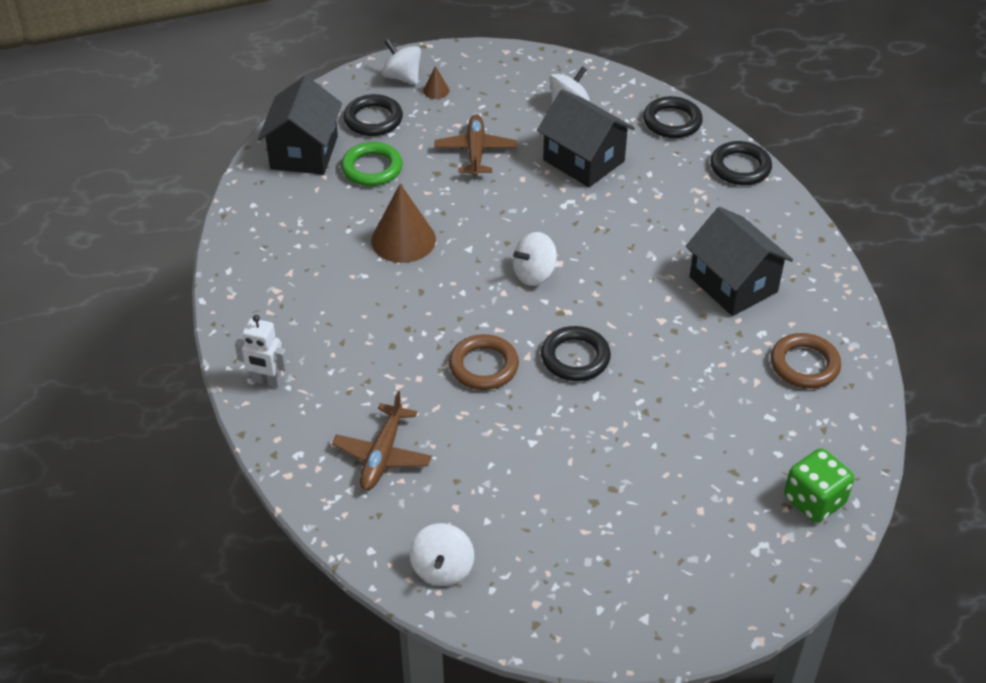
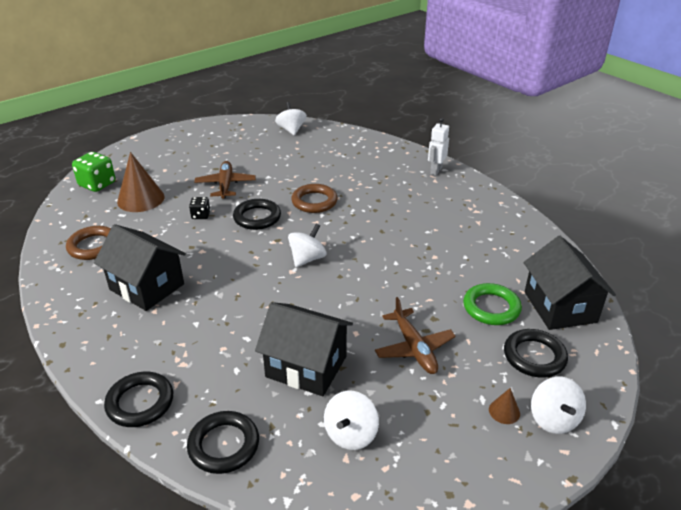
camera: 160 degrees right, 10 degrees down
white robot [235,315,288,388] -> white robot turned 60 degrees counterclockwise [428,118,449,175]
brown plane [332,391,432,490] -> brown plane moved to [194,161,256,199]
brown cone [371,184,436,263] -> brown cone moved to [117,152,165,212]
white spinning top [382,39,421,85] -> white spinning top turned 60 degrees clockwise [531,377,586,434]
none -> black dice [189,197,210,219]

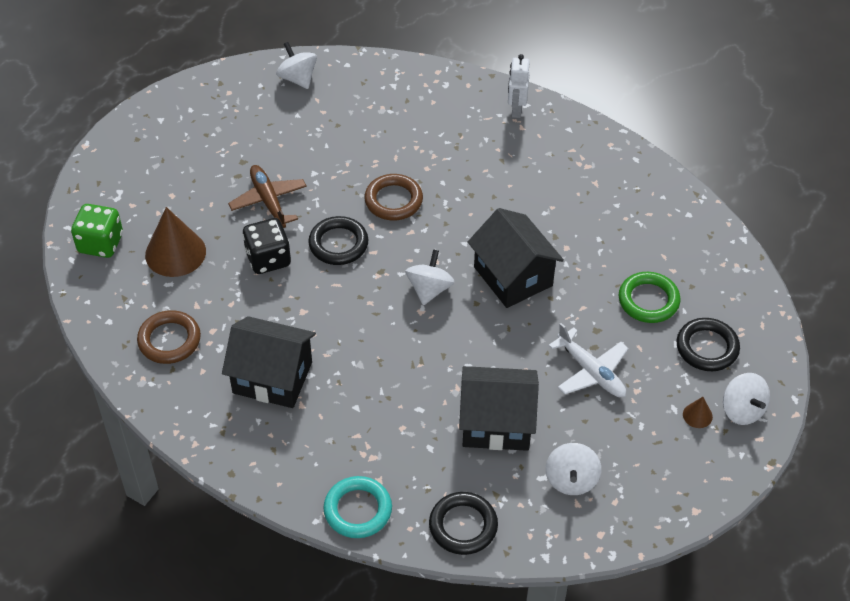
camera: 20 degrees left, 15 degrees up
black ring [104,372,173,427] -> turquoise ring [323,476,392,538]
black dice [189,197,210,219] -> black dice [242,218,291,274], size x1.78
brown plane [375,297,456,374] -> white plane [548,323,628,397]
black house [524,236,616,330] -> black house moved to [468,208,564,308]

